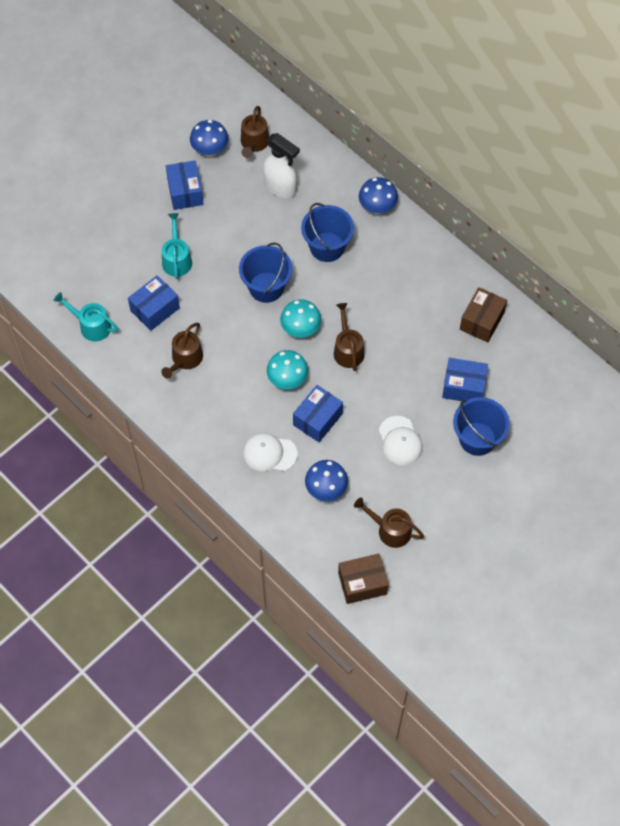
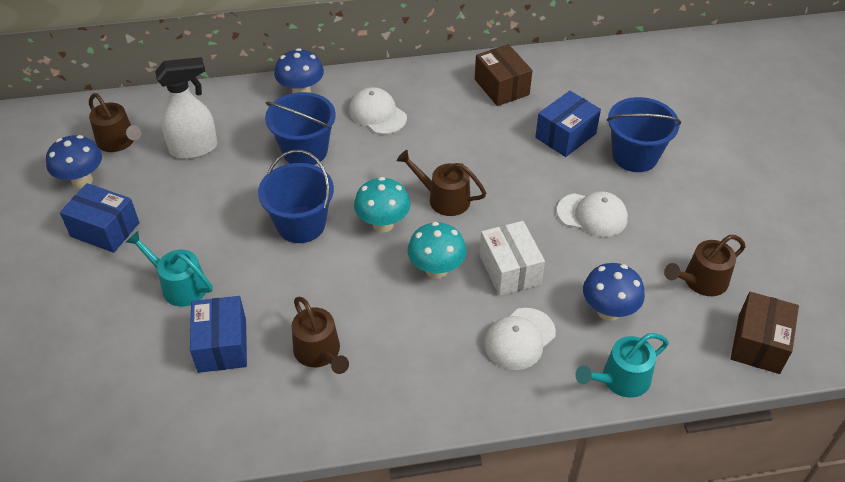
camera: 55 degrees left, 15 degrees down
turquoise watering can [54,292,119,341] -> turquoise watering can moved to [575,333,669,398]
blue box [293,385,343,442] -> white box [480,221,545,296]
none -> white cap [349,87,407,134]

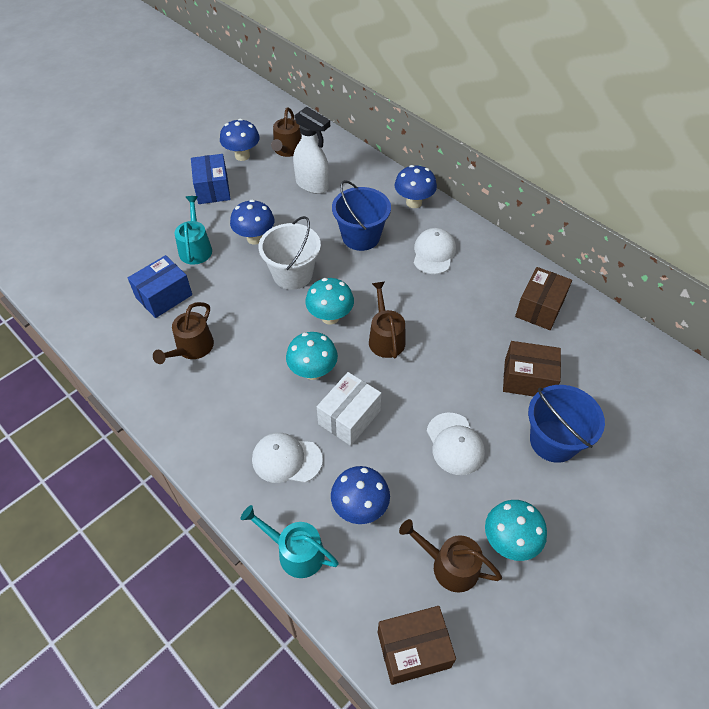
camera: 55 degrees right, 5 degrees up
blue bucket [258,150,334,243] -> white bucket [259,216,321,290]
blue box [535,91,601,157] -> brown box [503,341,561,396]
none -> blue mushroom [230,200,275,245]
none -> turquoise mushroom [485,500,547,561]

